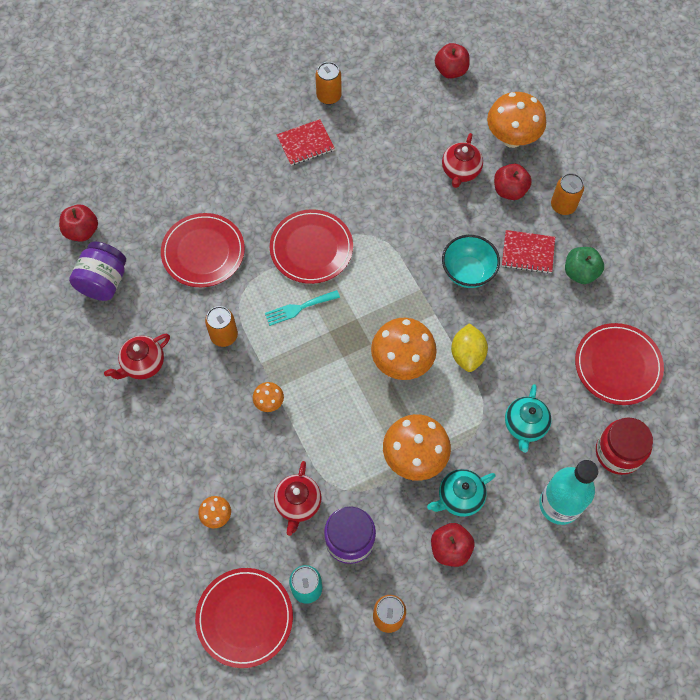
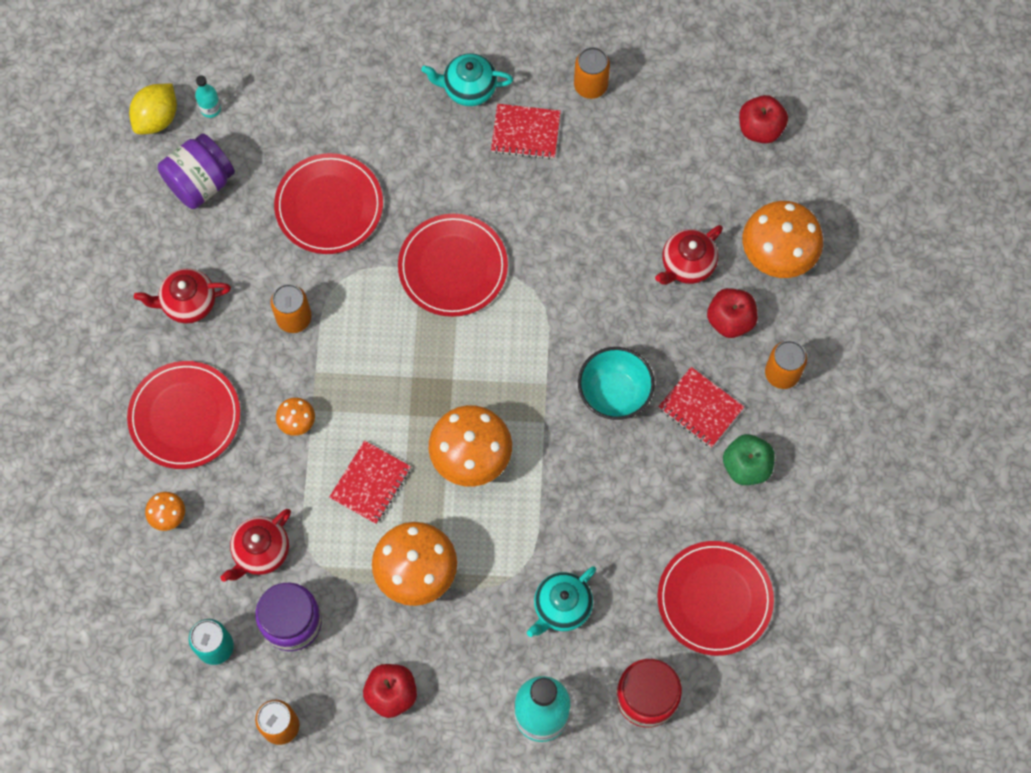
camera: 30 degrees right, 5 degrees up
red apple [59,205,98,242] -> turquoise bottle [195,76,221,118]
red plate [195,568,293,668] -> red plate moved to [127,361,240,469]
turquoise fork [265,290,340,326] -> none
turquoise teapot [427,469,496,517] -> turquoise teapot moved to [421,53,513,106]
yellow lemon [451,323,488,372] -> yellow lemon moved to [129,83,177,134]
none -> red notebook [329,440,411,524]

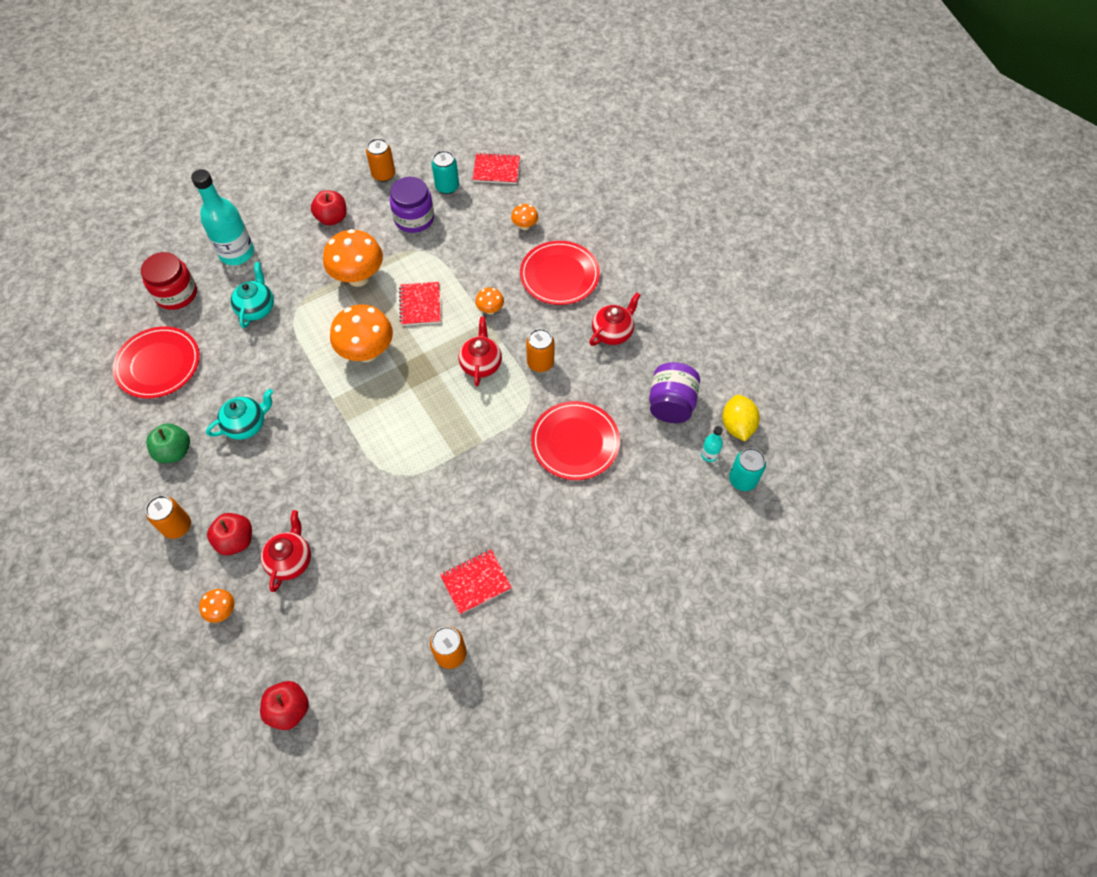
camera: 145 degrees right, 10 degrees down
red teapot [220,509,291,582] -> red teapot moved to [459,317,502,386]
red plate [398,214,508,317] -> none
turquoise teapot [421,53,513,106] -> turquoise teapot moved to [206,389,273,440]
turquoise bowl [578,347,655,420] -> none
red notebook [658,367,744,448] -> red notebook moved to [472,153,520,184]
orange mushroom [743,201,823,278] -> orange mushroom [199,589,234,623], size x0.48
none -> turquoise can [729,448,766,491]

